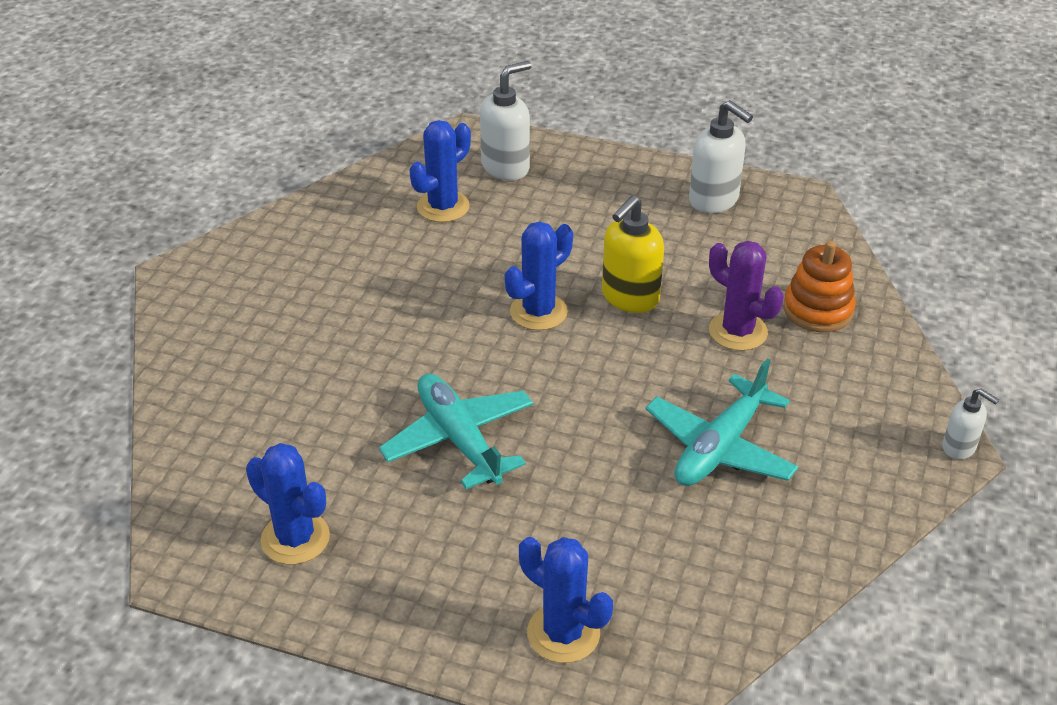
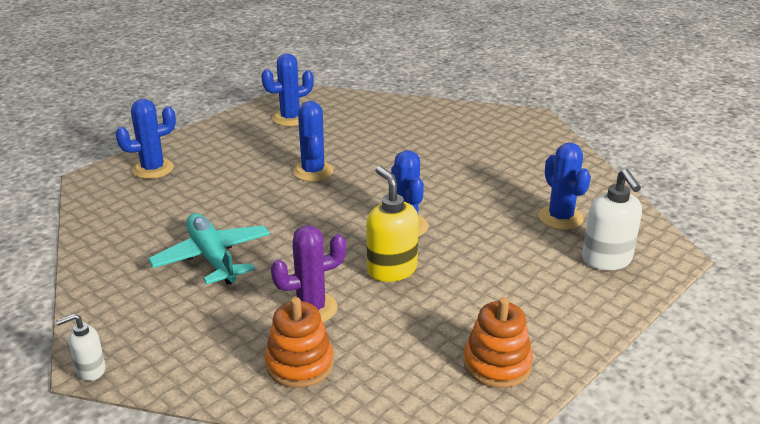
camera: 115 degrees right, 10 degrees down
turquoise plane [379,374,533,489] -> blue cactus [293,101,334,182]
white soap dispenser [689,100,753,213] -> orange stacking toy [463,297,533,388]

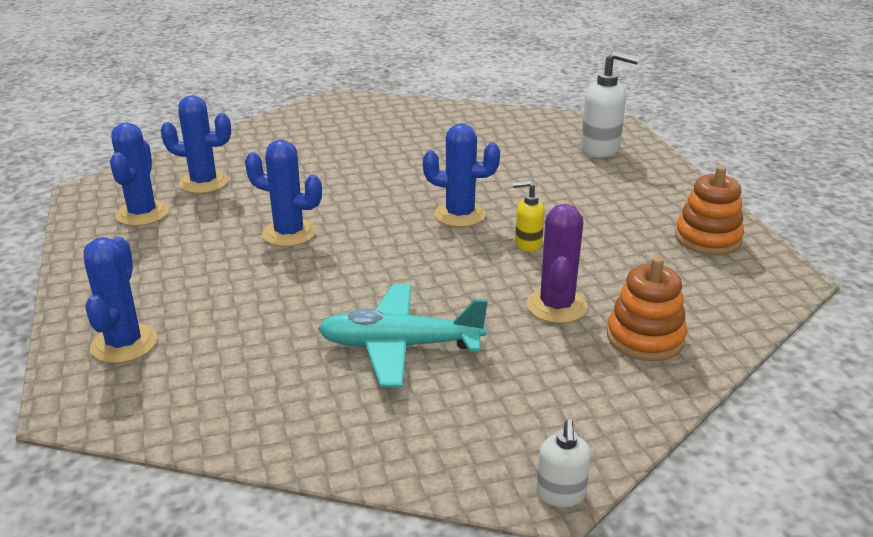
camera: 60 degrees left, 0 degrees up
yellow soap dispenser [366,166,419,282] -> yellow soap dispenser [513,181,545,252], size x0.58
blue cactus [538,143,591,230] -> blue cactus moved to [161,96,231,193]

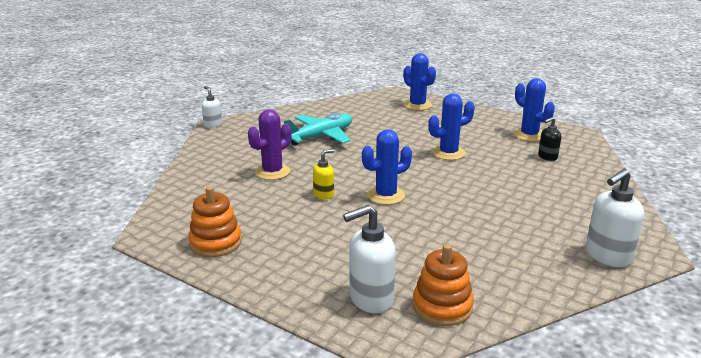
camera: 140 degrees right, 5 degrees down
blue cactus [161,96,231,193] -> black soap dispenser [538,117,561,161]
purple cactus [527,204,588,323] -> purple cactus turned 75 degrees clockwise [248,109,292,180]
orange stacking toy [607,257,687,361] -> orange stacking toy moved to [413,244,474,326]
none -> white soap dispenser [586,169,644,267]

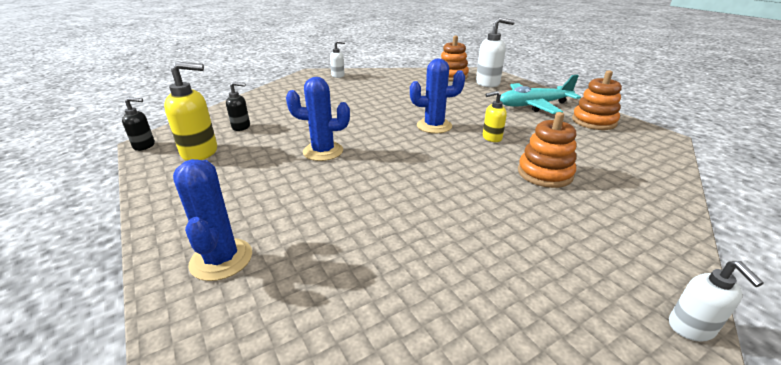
camera: 155 degrees left, 5 degrees up
purple cactus [248,109,292,180] -> orange stacking toy [518,112,576,188]
turquoise plane [284,113,352,146] -> turquoise plane moved to [500,75,581,114]
blue cactus [514,78,555,142] -> yellow soap dispenser [164,61,217,161]
white soap dispenser [586,169,644,267] -> white soap dispenser [330,41,345,78], size x0.58
none -> black soap dispenser [122,97,155,151]

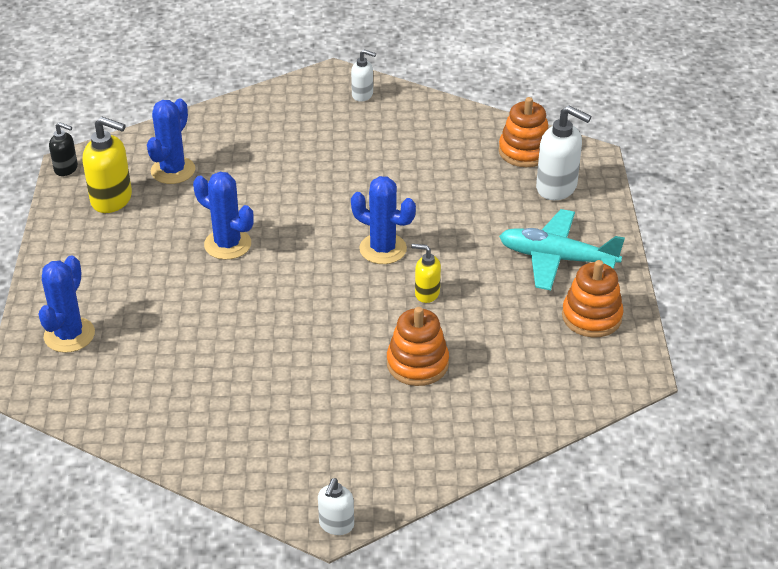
camera: 30 degrees right, 10 degrees up
black soap dispenser [226,82,250,131] -> blue cactus [147,98,195,184]

